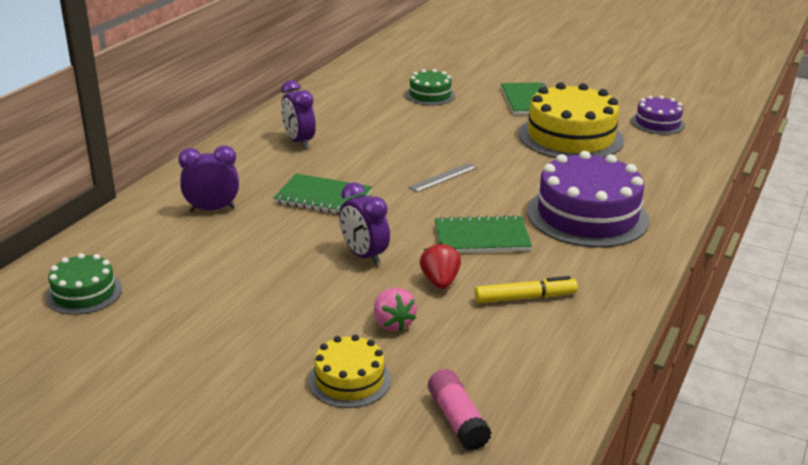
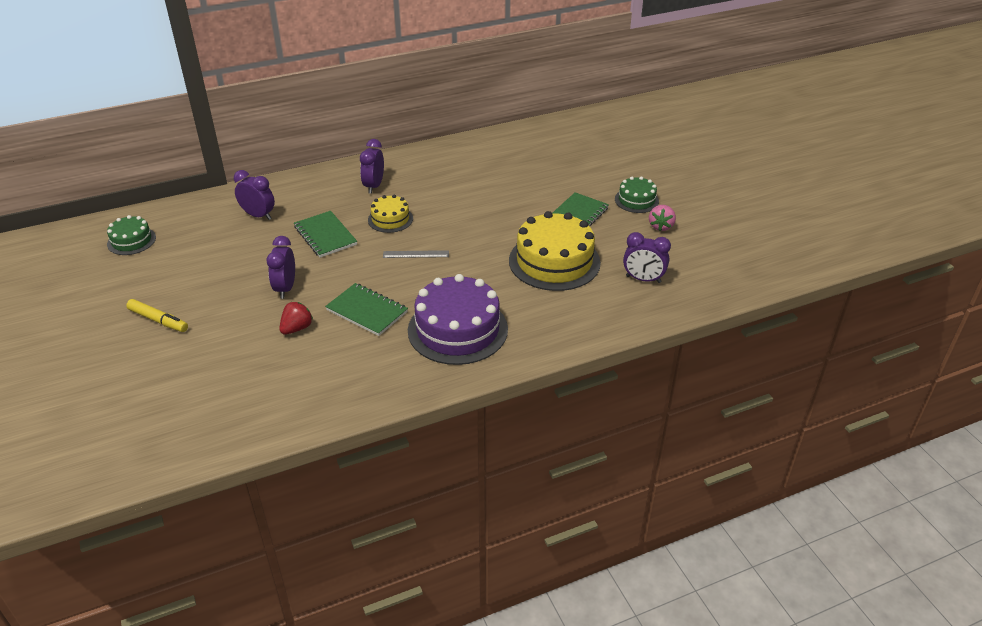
camera: 40 degrees right, 10 degrees up
yellow cake [308,334,391,408] -> yellow cake moved to [368,195,413,233]
pink strawberry [374,288,417,331] -> pink strawberry moved to [649,205,676,231]
green cake [405,69,455,106] -> green cake moved to [615,176,659,213]
pink glue stick [428,369,492,451] -> none
yellow marker [474,276,578,303] -> yellow marker moved to [126,299,188,332]
purple cake [631,95,685,135] -> purple clock [623,232,671,283]

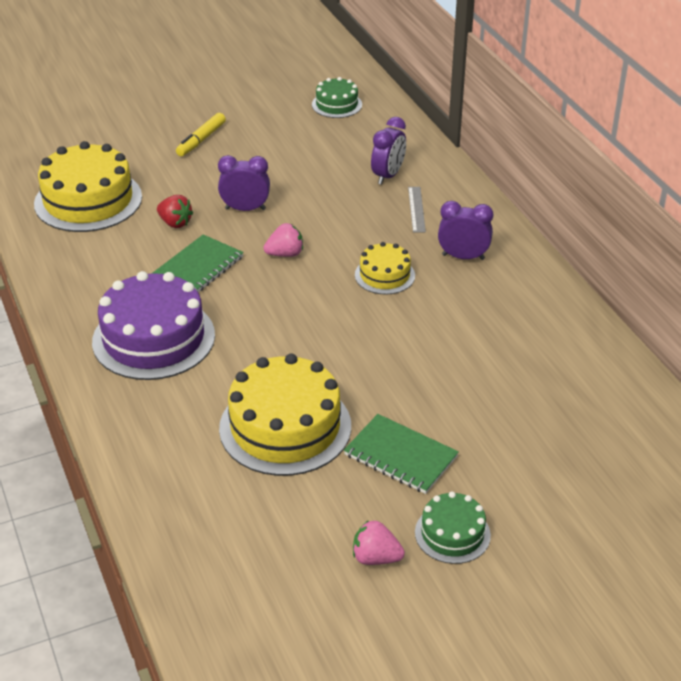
camera: 90 degrees right, 0 degrees up
green notebook [294,211,357,258] -> none
grey ruler [383,250,449,258] -> grey ruler moved to [408,187,426,233]
purple clock [623,232,671,283] -> none
none -> yellow cake [34,141,142,232]
none -> pink strawberry [263,223,303,257]

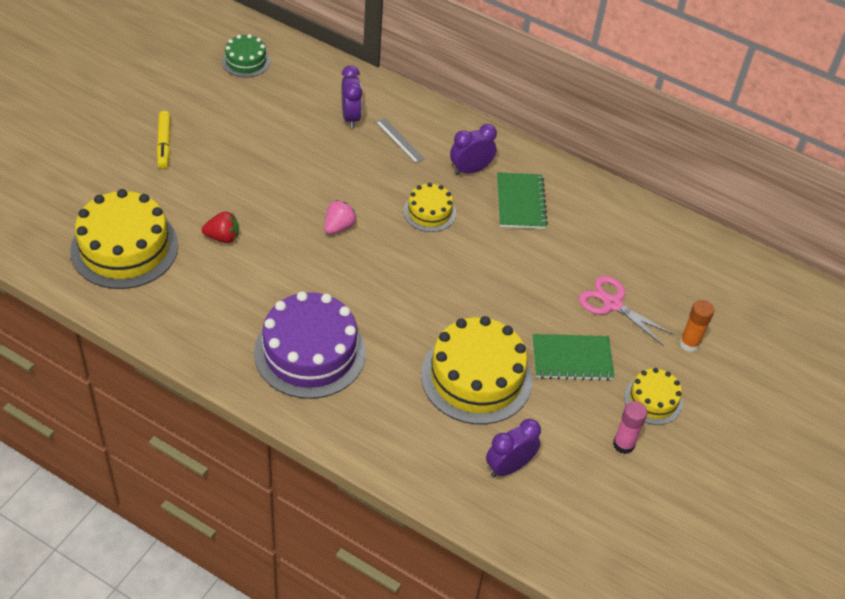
camera: 40 degrees left, 10 degrees up
green notebook [151,234,244,292] -> green notebook moved to [497,172,548,229]
purple clock [218,155,270,211] -> purple clock moved to [486,419,541,477]
pink strawberry [353,520,405,565] -> pink glue stick [613,401,648,454]
green cake [415,492,491,564] -> yellow cake [624,368,683,425]
none -> pink scissors [579,276,675,346]
none -> orange glue stick [680,300,714,352]

